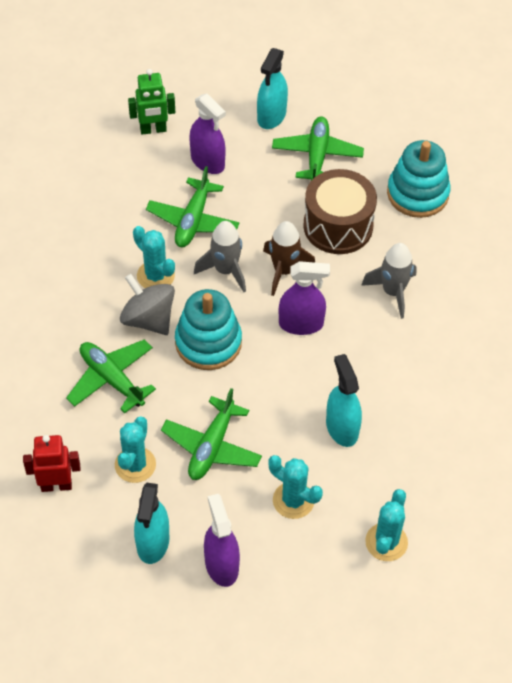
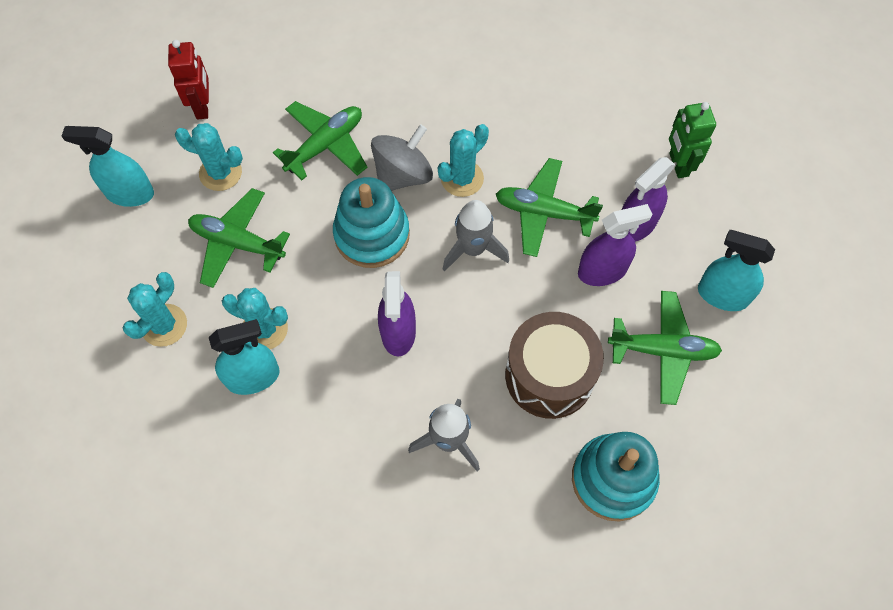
camera: 90 degrees right, 10 degrees up
purple spray bottle [204,494,240,587] -> purple spray bottle moved to [578,204,652,286]
brown rocket [263,221,315,296] -> none
turquoise cactus [365,489,408,561] -> turquoise cactus moved to [222,288,288,349]

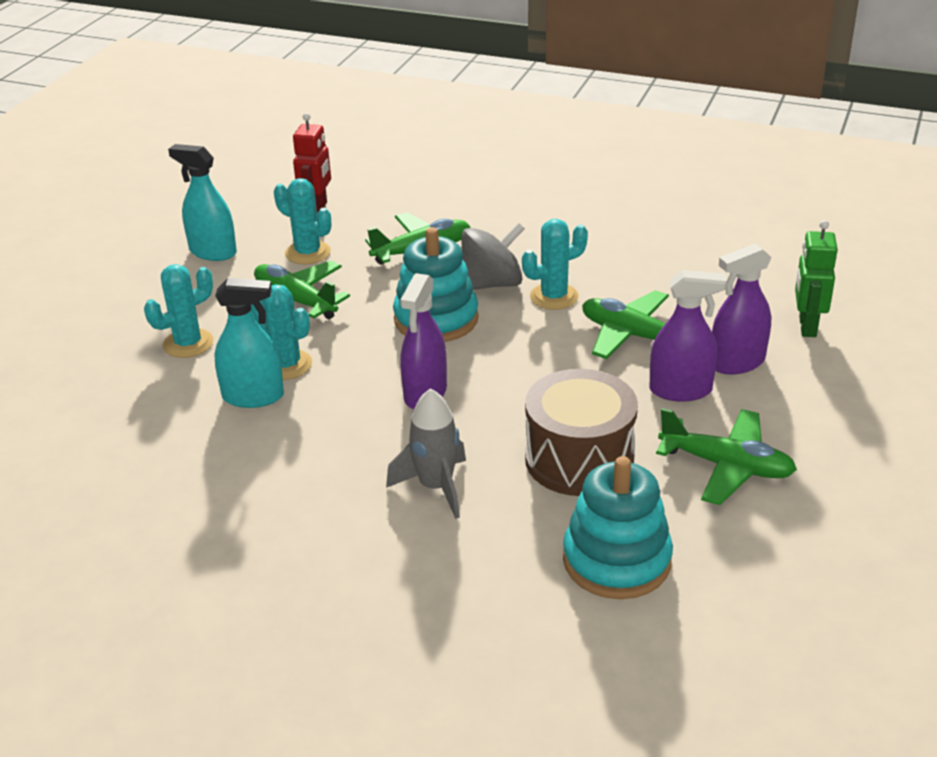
camera: 20 degrees right, 30 degrees down
grey rocket [443,200,509,272] -> none
turquoise spray bottle [698,230,775,311] -> none

